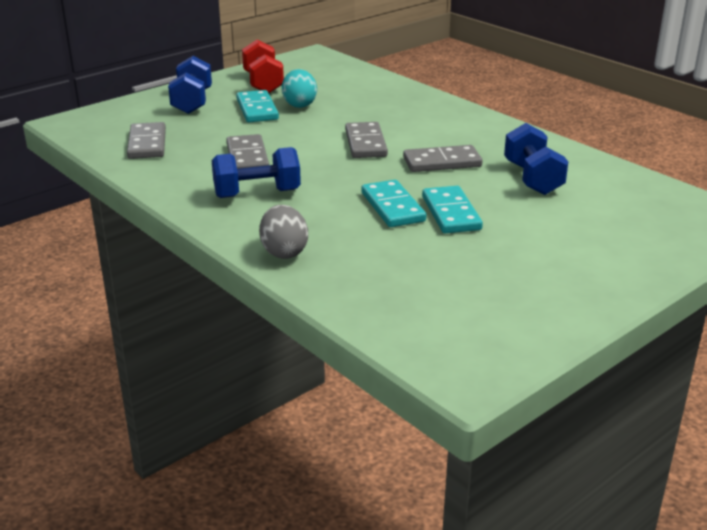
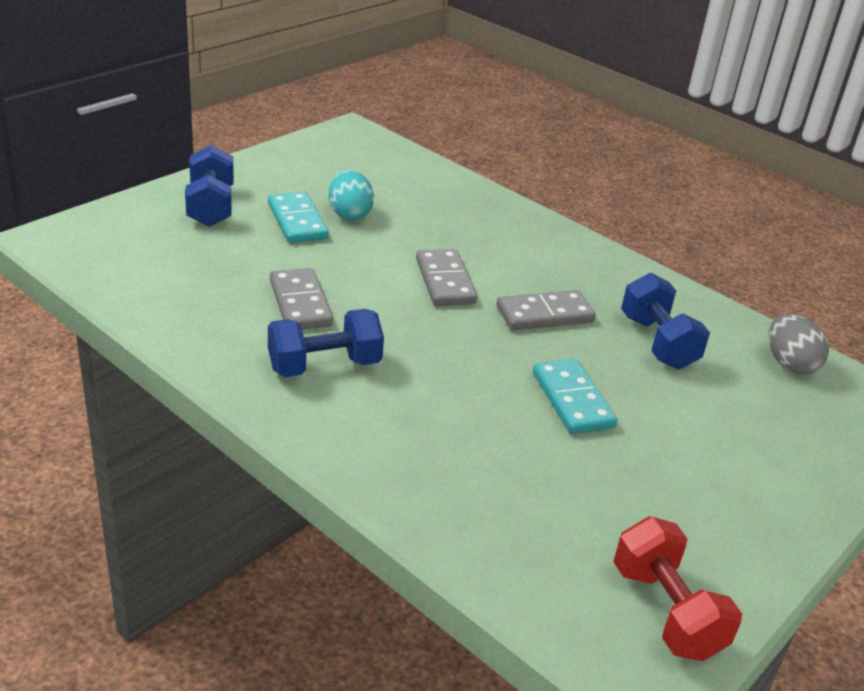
camera: 10 degrees left, 5 degrees up
grey domino [127,122,166,159] -> none
red dumbbell [242,40,284,93] -> red dumbbell moved to [614,516,742,661]
grey egg [259,205,308,259] -> grey egg moved to [769,314,829,374]
turquoise domino [361,180,426,227] -> none

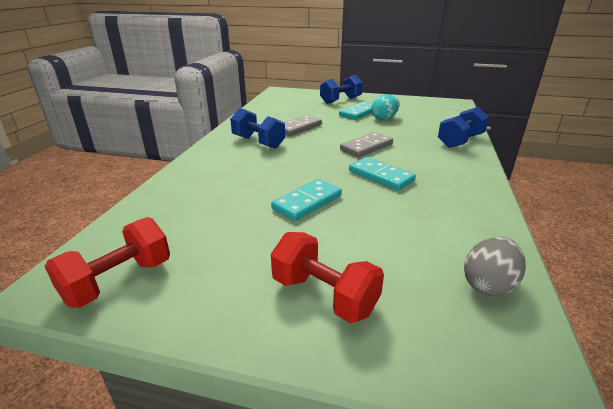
camera: 65 degrees right, 5 degrees down
grey domino [496,290,595,330] -> turquoise domino [349,157,416,191]
blue dumbbell [621,273,710,370] -> blue dumbbell moved to [438,107,489,148]
none -> red dumbbell [271,232,384,323]

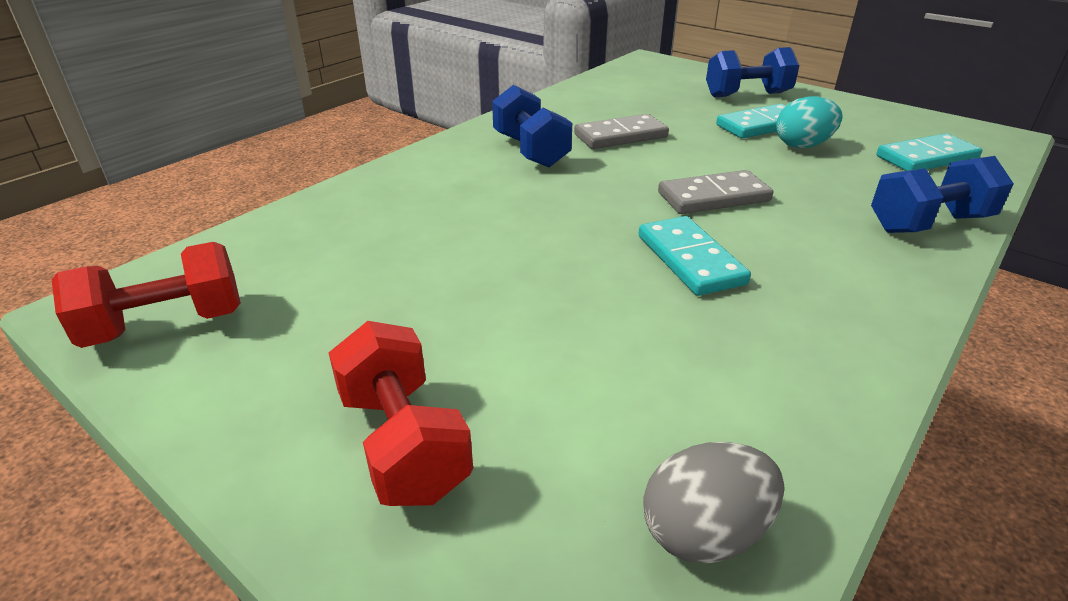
camera: 25 degrees right, 5 degrees up
turquoise domino [271,179,342,221] -> turquoise domino moved to [876,133,982,171]

